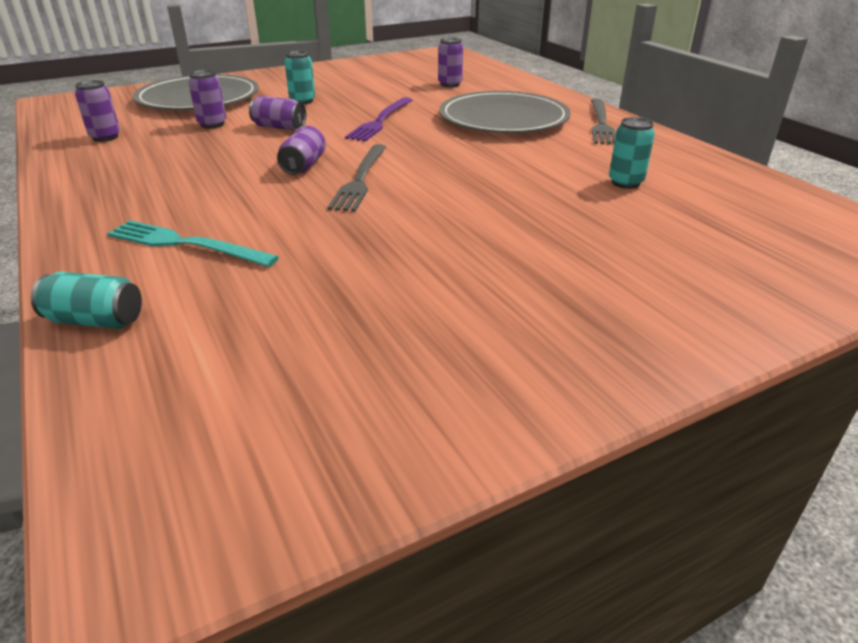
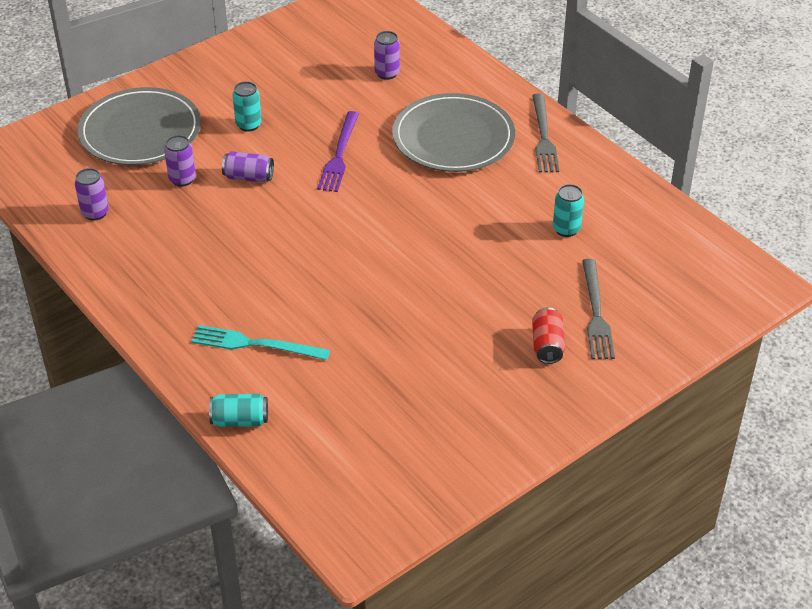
camera: 10 degrees left, 10 degrees up
purple can [277,126,326,175] -> none
grey fork [327,144,386,212] -> grey fork moved to [582,259,615,359]
none -> red can [532,308,565,364]

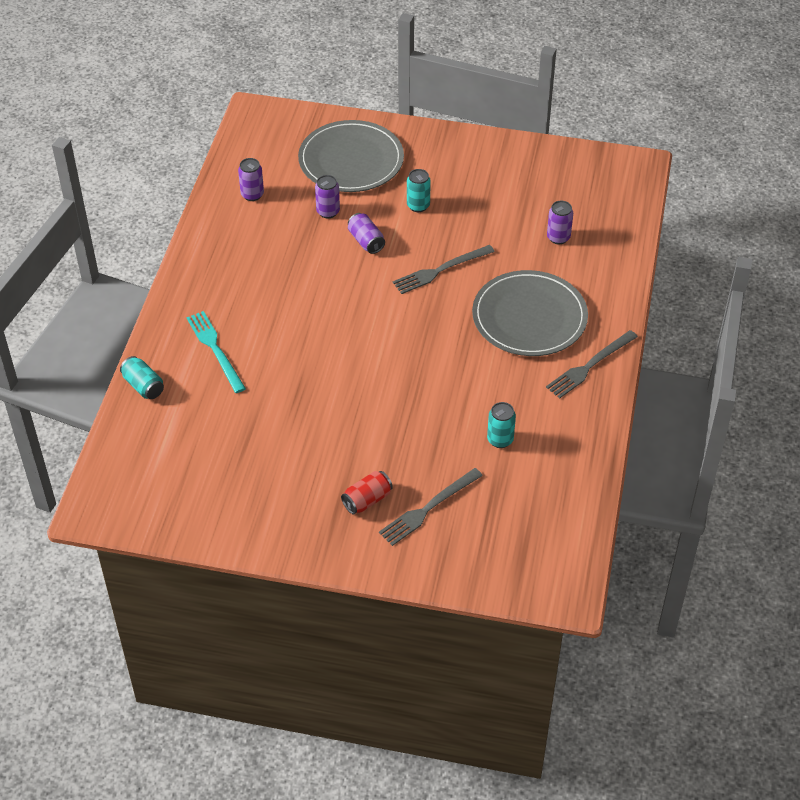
camera: 50 degrees right, 5 degrees up
purple fork [317,111,359,192] -> grey fork [393,245,495,294]

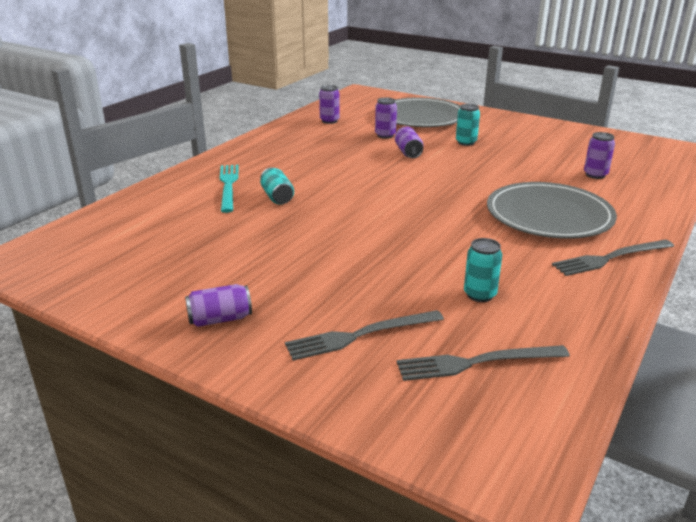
camera: 20 degrees right, 20 degrees down
turquoise can [120,356,164,399] -> turquoise can moved to [260,167,294,205]
red can [341,471,393,515] -> none
grey fork [393,245,495,294] -> grey fork moved to [397,345,570,381]
none -> purple can [185,284,252,327]

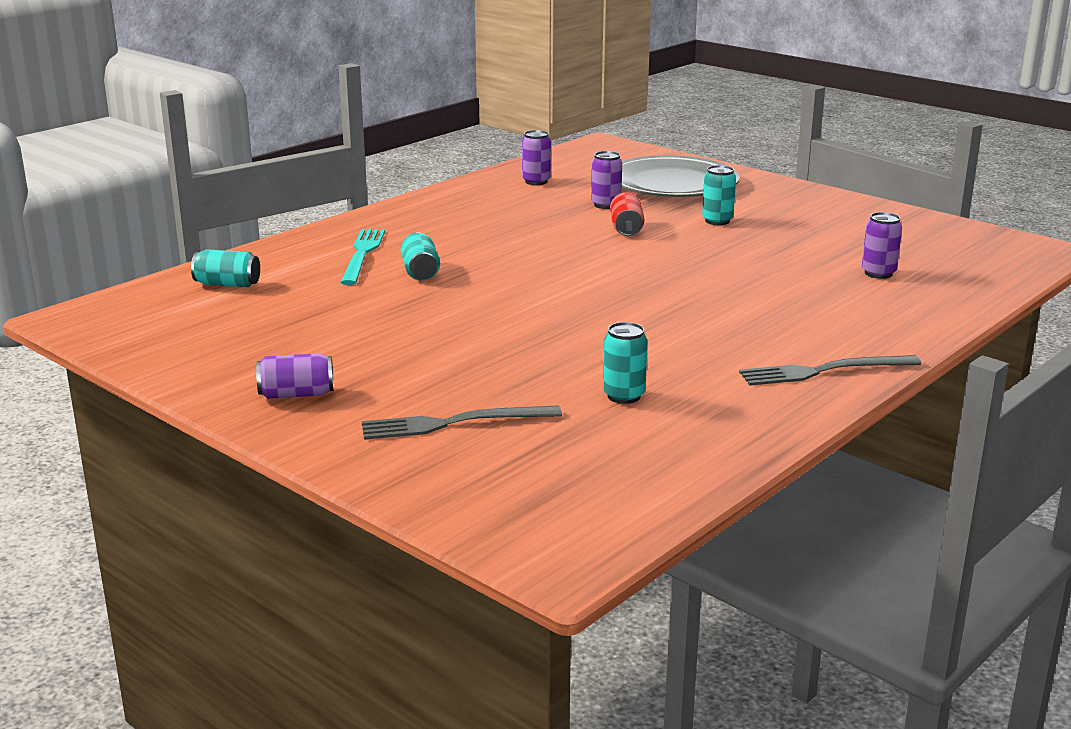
camera: 10 degrees right, 5 degrees down
purple can [395,127,423,158] -> red can [610,192,644,236]
grey fork [397,345,570,381] -> none
grey plate [487,182,617,239] -> none
none -> turquoise can [191,249,260,287]

